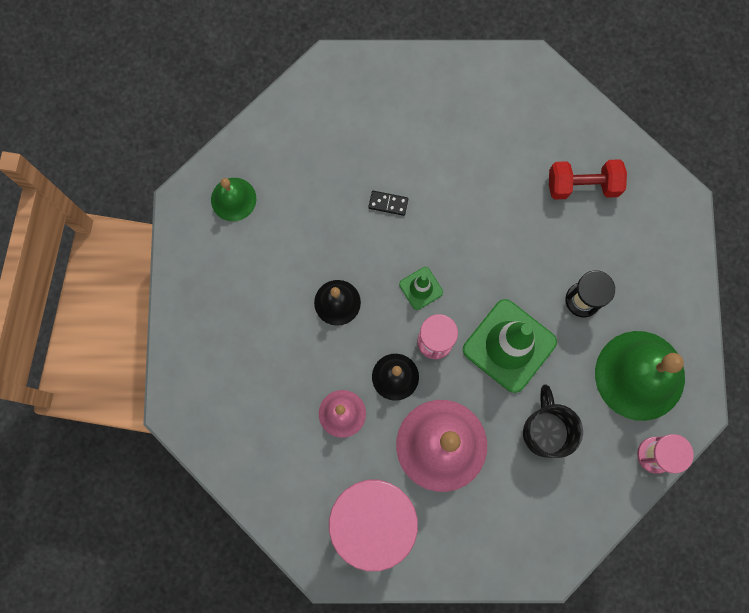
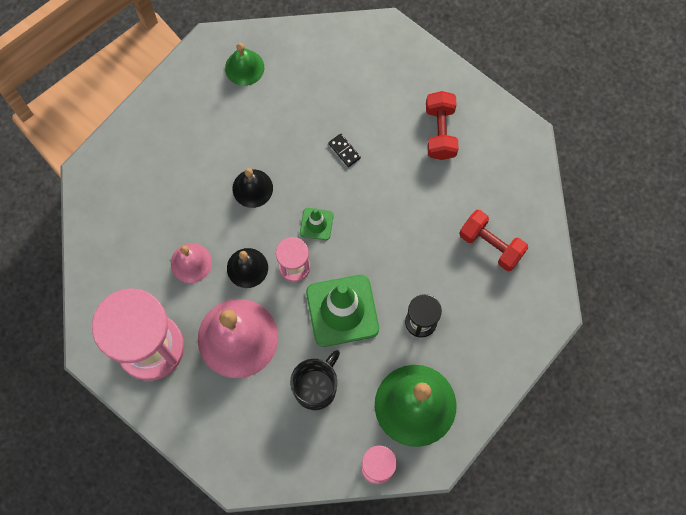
camera: 40 degrees right, 5 degrees down
none -> red dumbbell [426,91,459,160]

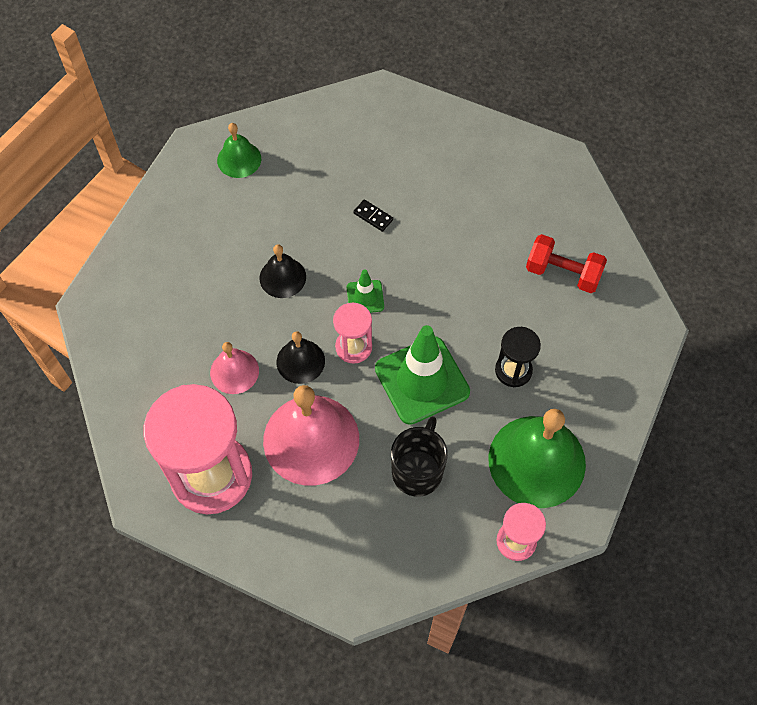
camera: 15 degrees left, 10 degrees down
red dumbbell [426,91,459,160] -> none

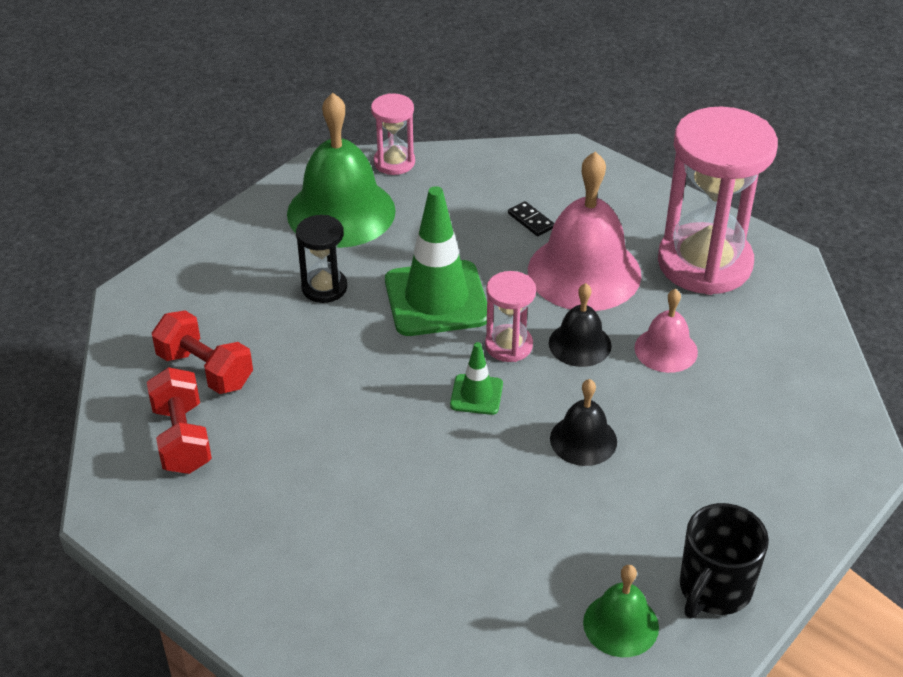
camera: 165 degrees left, 20 degrees down
black domino [353,199,393,232] -> black domino moved to [508,201,555,236]
black mug [391,416,448,497] -> black mug moved to [680,503,769,618]
none -> red dumbbell [147,367,212,474]

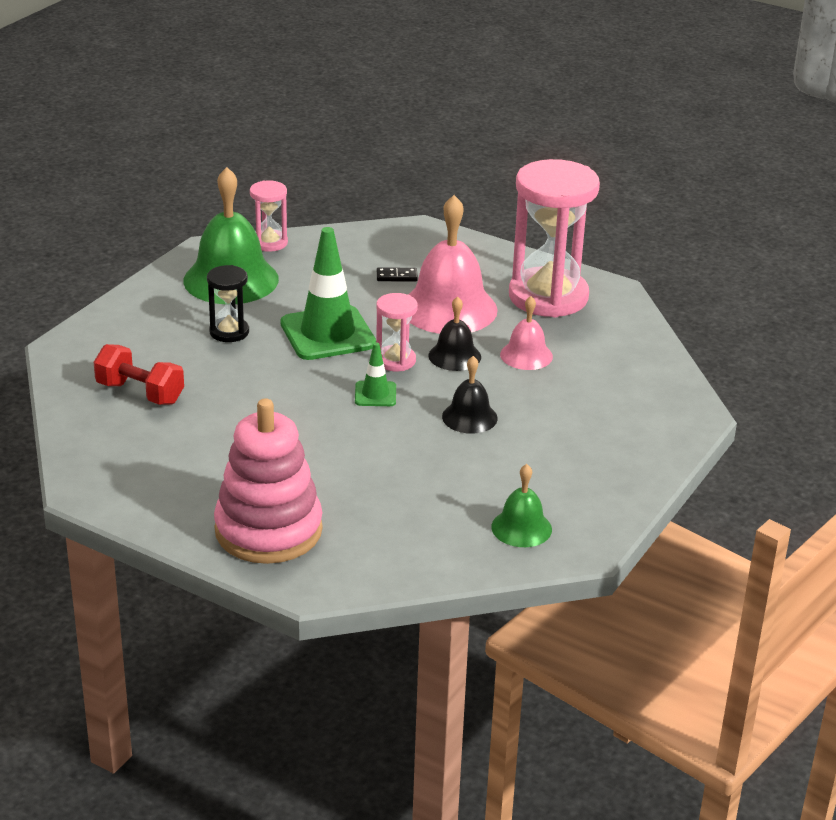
camera: 10 degrees left, 10 degrees down
red dumbbell [147,367,212,474] -> none
black domino [508,201,555,236] -> black domino turned 45 degrees counterclockwise [377,268,418,281]
black mug [680,503,769,618] -> none
none -> pink stacking toy [214,398,323,564]

